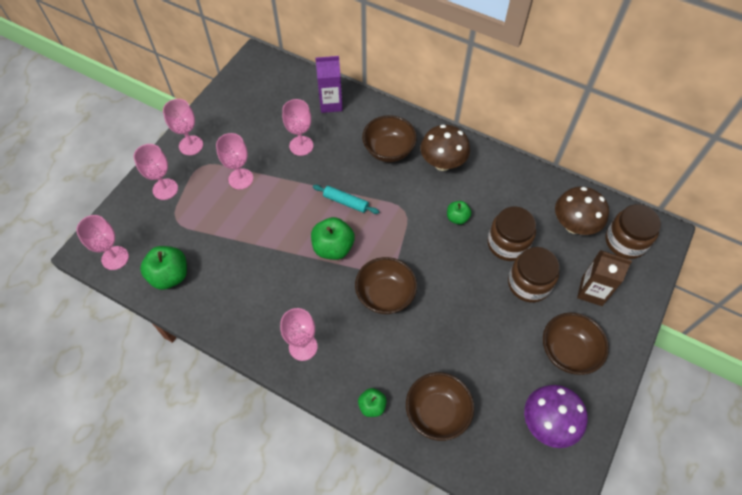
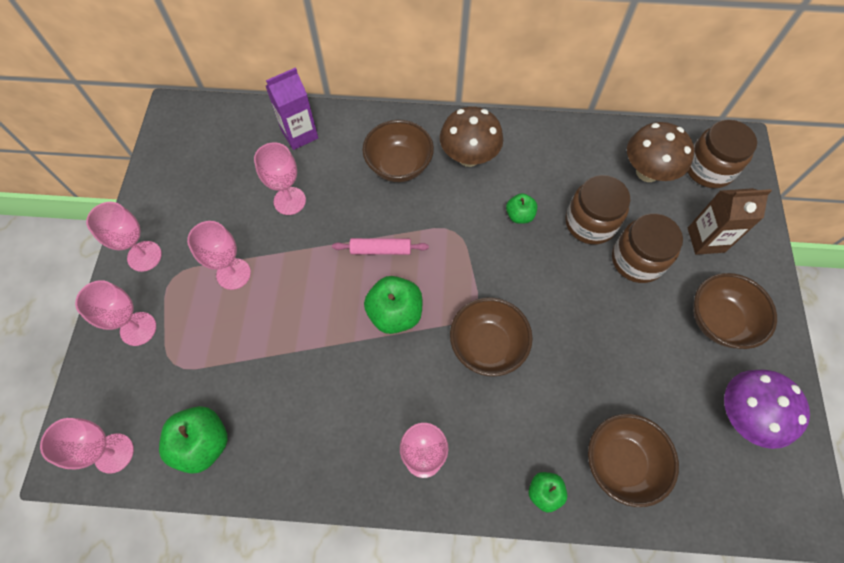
camera: 25 degrees left, 5 degrees up
turquoise rolling pin [313,185,380,214] -> pink rolling pin [332,238,429,255]

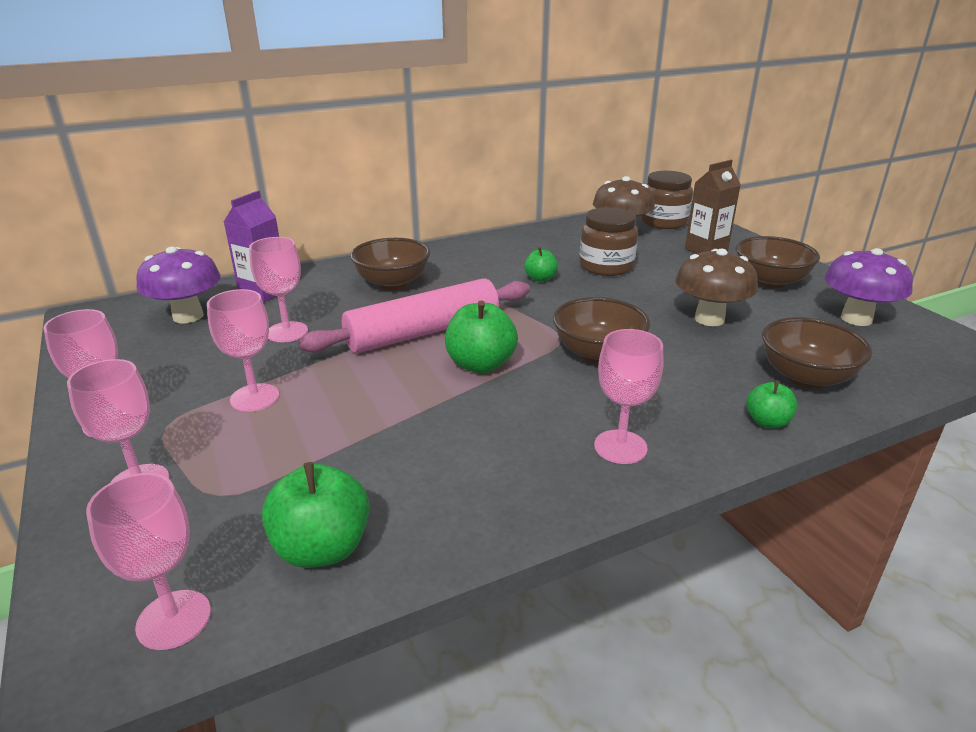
camera: 30 degrees left, 35 degrees down
pink rolling pin [332,238,429,255] -> pink rolling pin [299,278,530,353], size x2.11
brown mushroom [440,107,503,167] -> brown mushroom moved to [675,249,758,326]
brown jar [612,213,683,283] -> none
none -> purple mushroom [136,247,221,324]

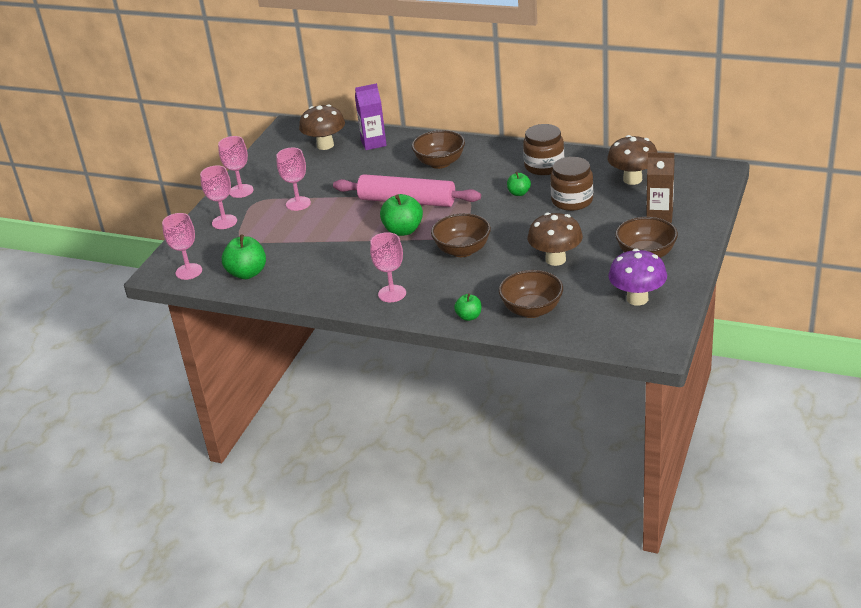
camera: 50 degrees right, 5 degrees up
purple mushroom [136,247,221,324] -> brown mushroom [299,104,345,150]
pink goblet [249,237,308,342] -> none
brown jar [640,171,693,229] -> brown jar moved to [523,124,564,175]

